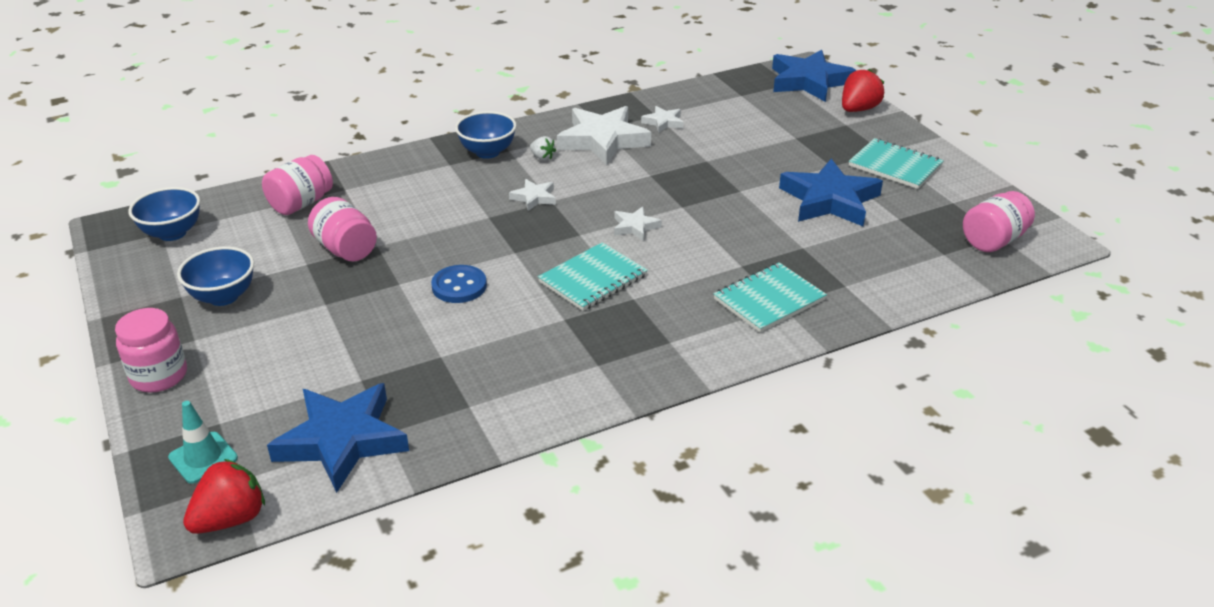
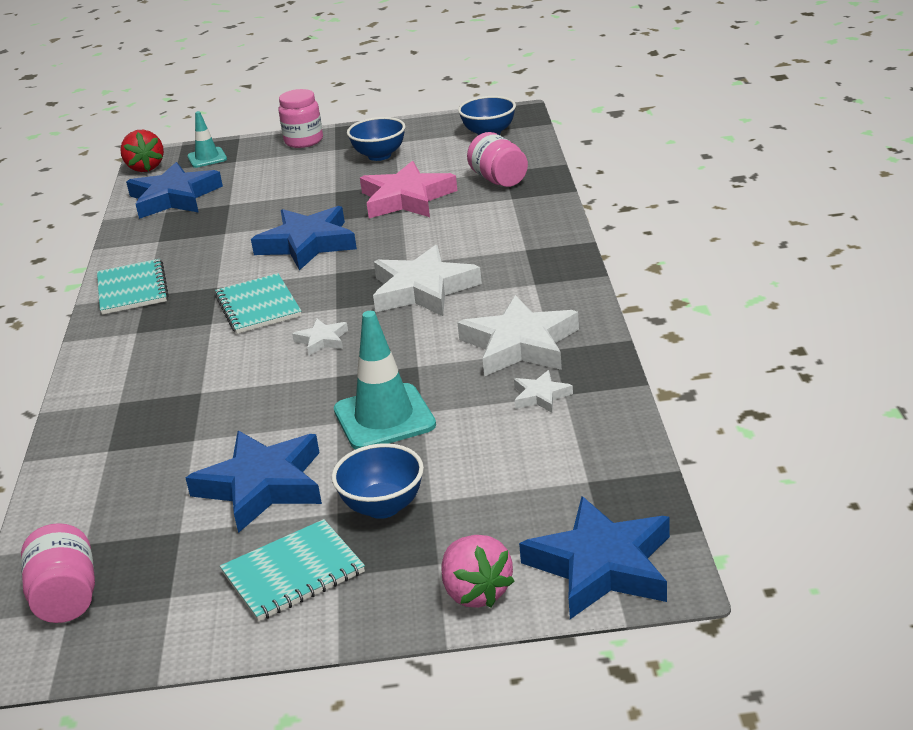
camera: 115 degrees right, 5 degrees down
pink jar [308,197,377,261] -> pink star [360,161,457,218]
blue button [431,265,487,303] -> blue star [251,206,357,271]
blue bowl [455,111,517,159] -> blue bowl moved to [332,443,424,519]
white star [509,179,556,211] -> white star [373,245,482,316], size x2.11
white strawberry [530,136,556,161] -> none
turquoise notebook [714,262,827,333] -> turquoise notebook moved to [97,259,169,315]
red strawberry [842,69,884,112] -> pink strawberry [441,535,514,608]
none -> turquoise traffic cone [334,311,436,449]

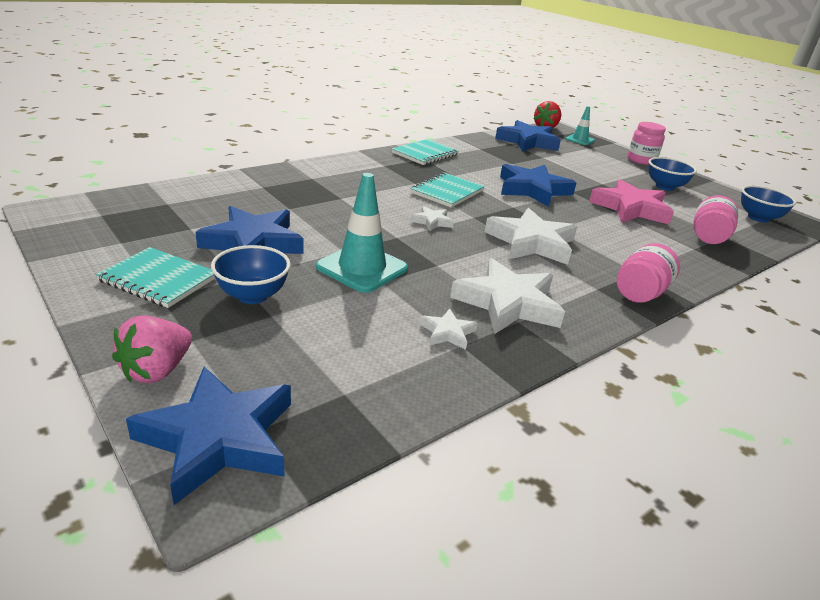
camera: 50 degrees right, 0 degrees up
pink jar [21,523,95,623] -> pink jar moved to [617,243,680,303]

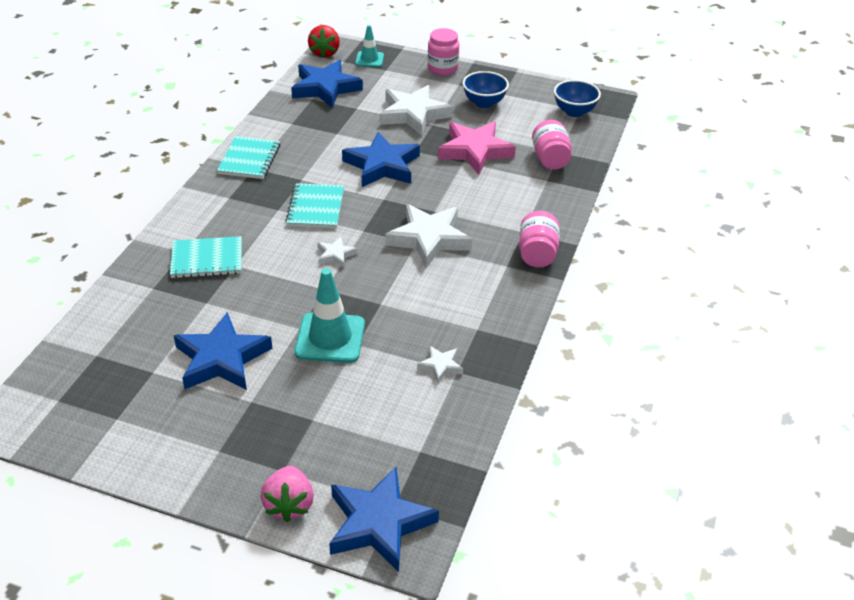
camera: 30 degrees left, 10 degrees up
turquoise notebook [96,247,215,308] -> turquoise notebook moved to [170,236,242,278]
blue bowl [211,245,291,304] -> none
white star [450,258,565,334] -> white star moved to [380,85,453,136]

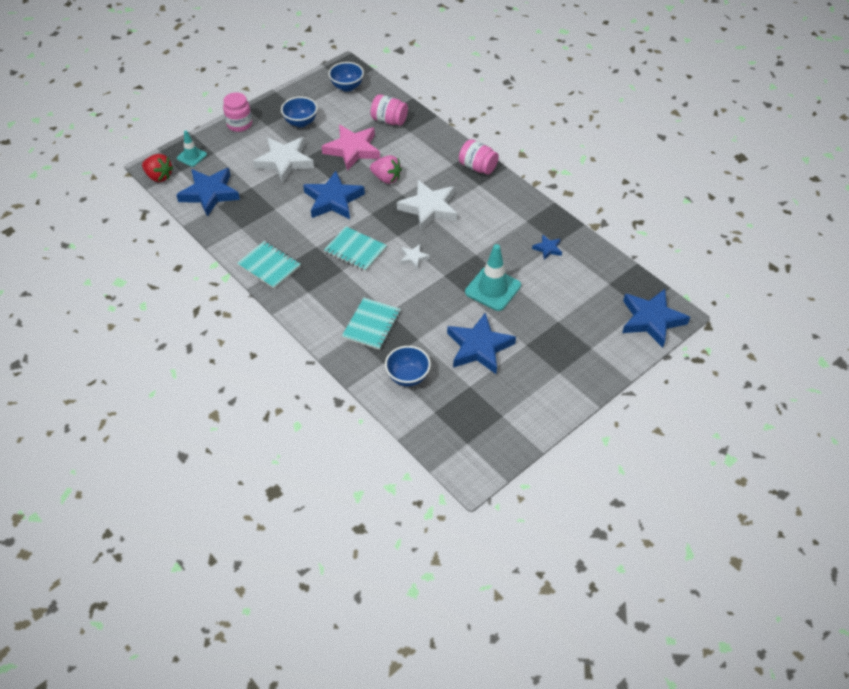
camera: 60 degrees left, 10 degrees up
pink strawberry [261,466,314,522] -> pink strawberry moved to [370,155,402,184]
white star [417,345,463,383] -> blue star [532,235,562,260]
none -> blue bowl [385,346,431,386]

